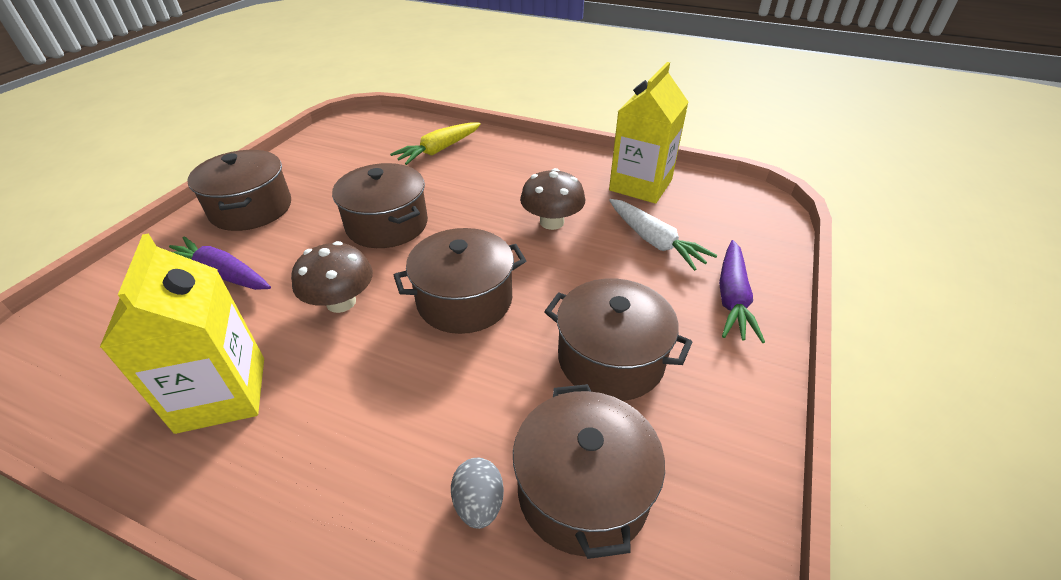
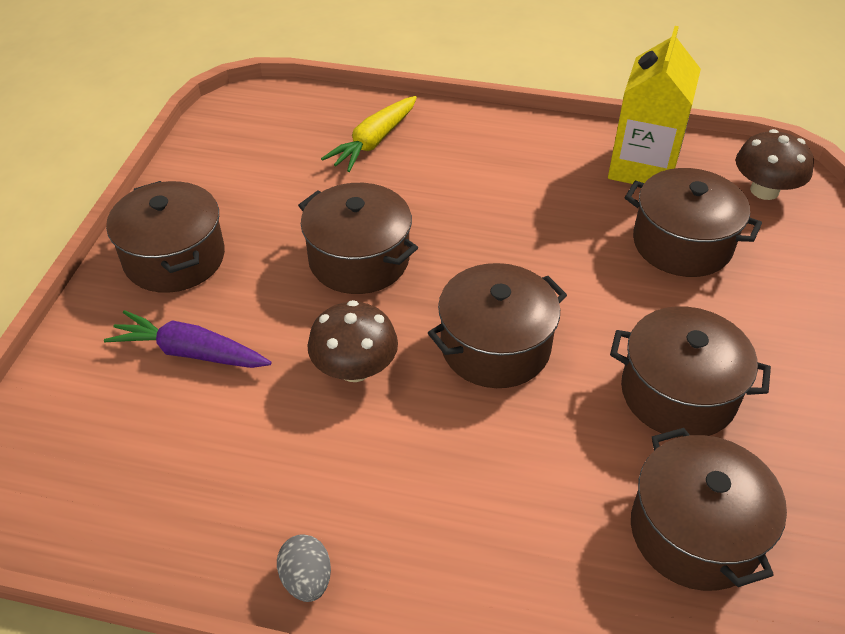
camera: 10 degrees left, 5 degrees up
yellow carton [100,234,264,434] -> none
grey egg [451,458,504,529] -> grey egg moved to [277,534,331,602]
brown mushroom [520,168,585,230] -> brown mushroom moved to [736,129,814,200]
white carrot [609,199,717,271] -> brown pot [625,168,762,277]
purple carrot [719,240,765,343] -> none

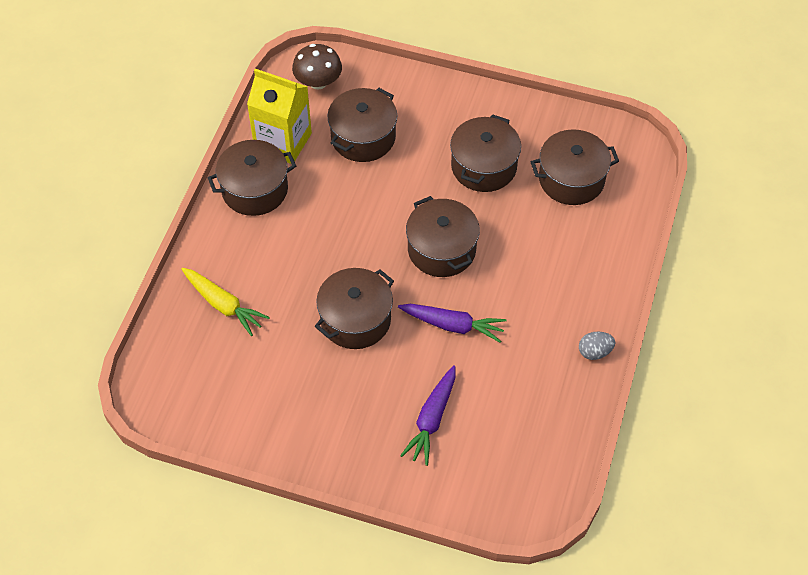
camera: 85 degrees left, 10 degrees up
brown pot [106,181,225,293] -> brown pot moved to [208,140,296,216]
brown mushroom [307,300,398,382] -> purple carrot [398,304,507,343]

